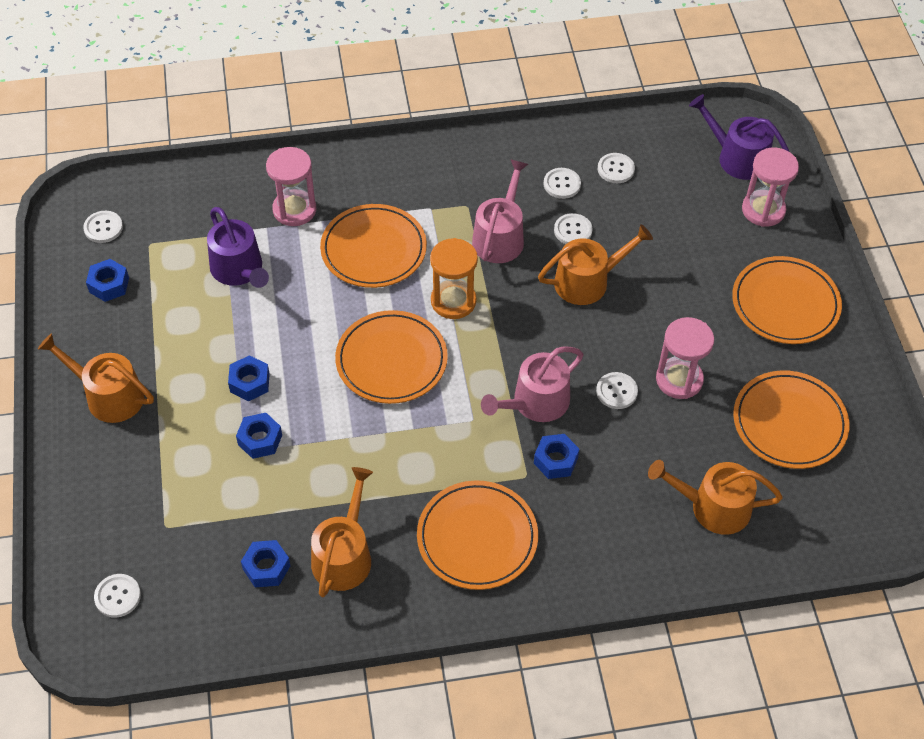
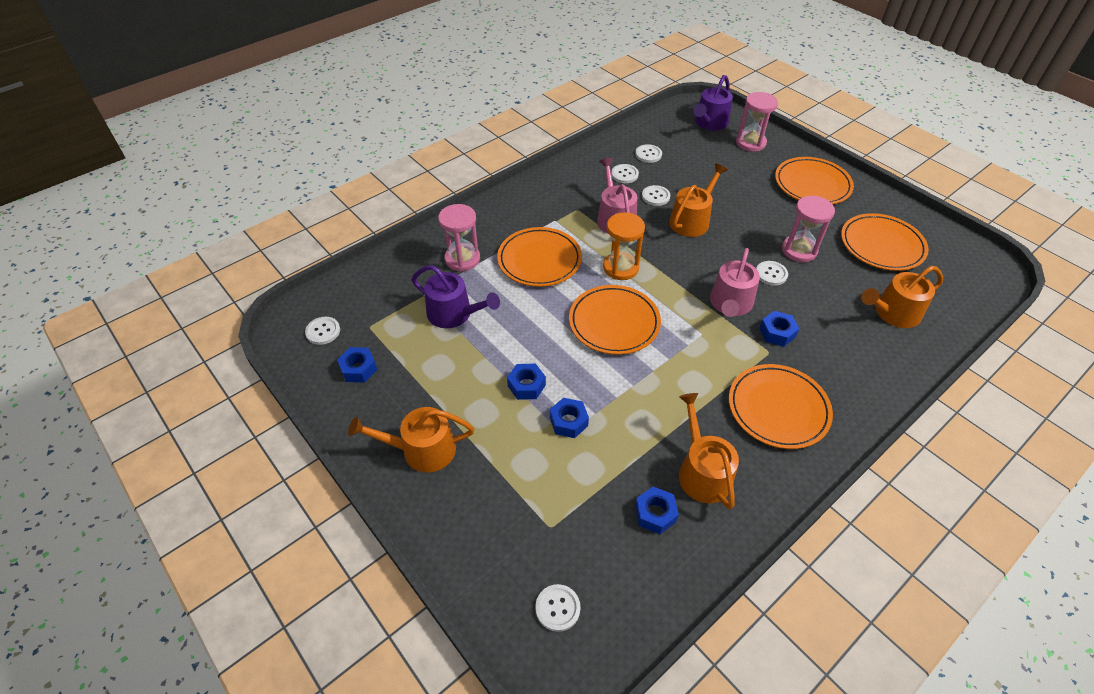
camera: 30 degrees left, 5 degrees down
purple watering can [689,94,789,180] -> purple watering can turned 60 degrees counterclockwise [693,75,733,130]

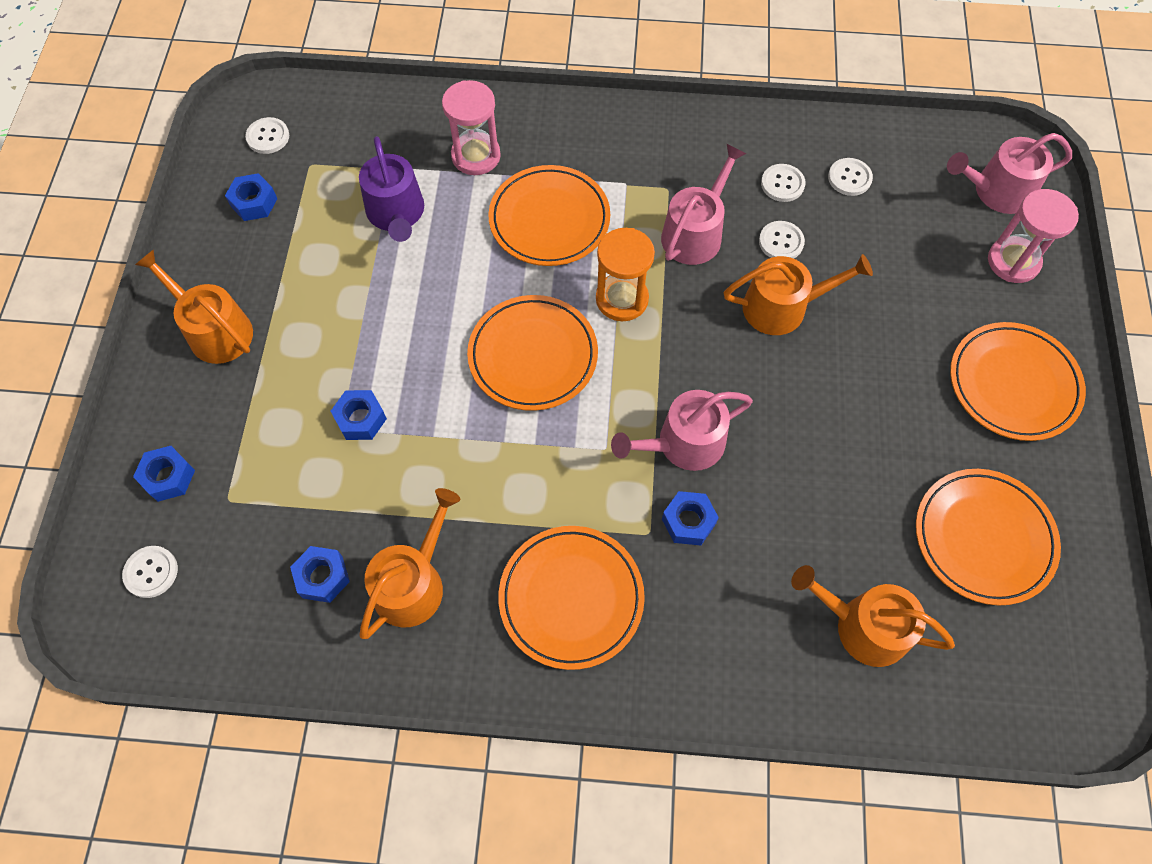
camera: 45 degrees right, 15 degrees up
blue nut [507,364,546,400] -> blue nut moved to [133,446,195,502]
purple watering can [693,75,733,130] -> pink watering can [947,133,1072,214]
white button [756,261,788,286] -> none
pink hourglass [782,196,835,262] -> none

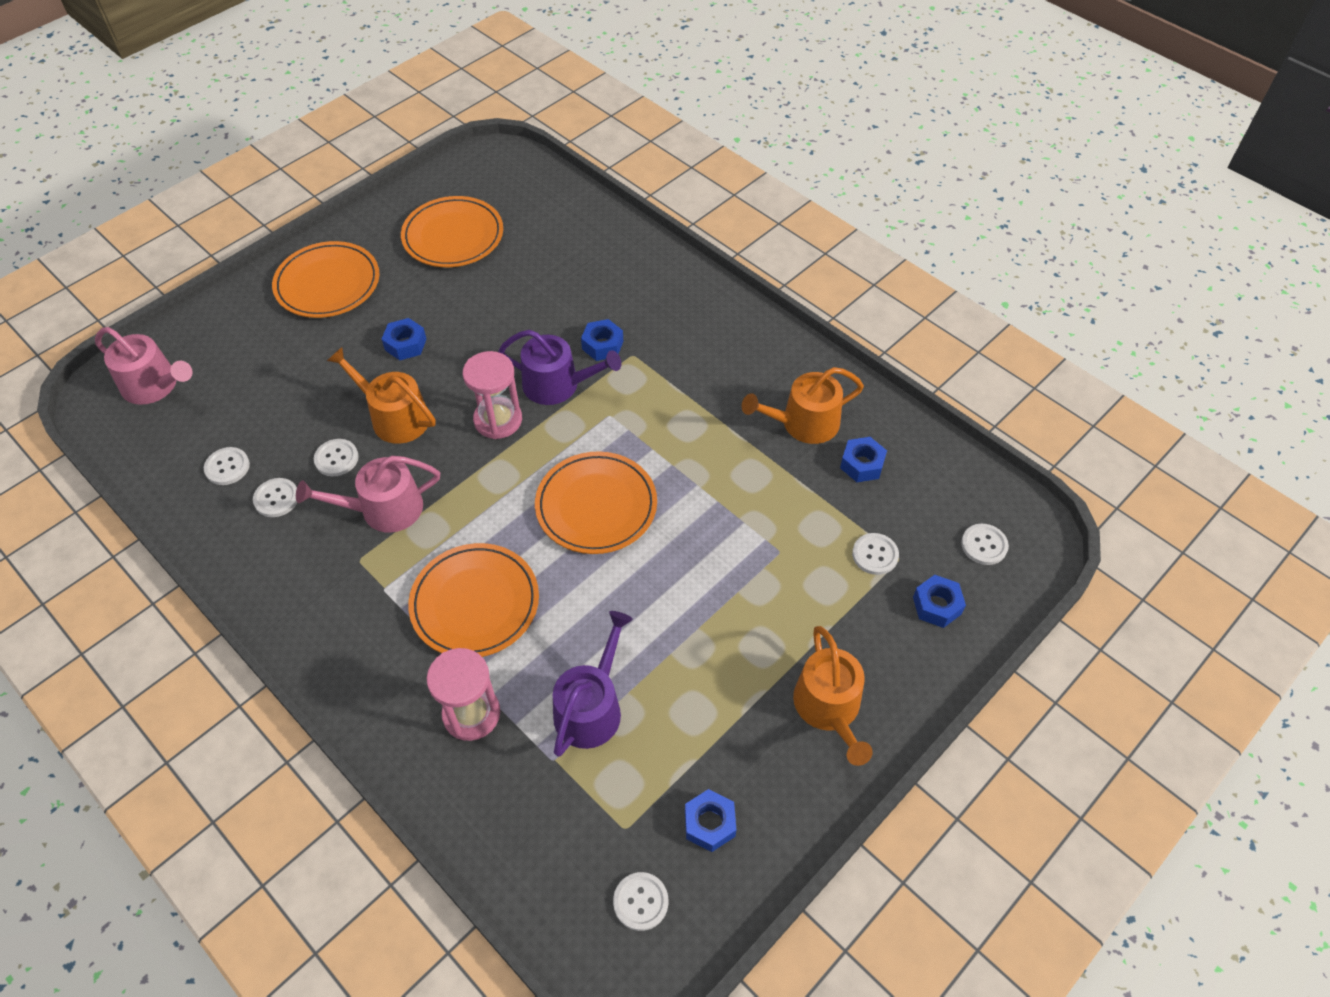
camera: 140 degrees left, 10 degrees down
blue nut [331,390,387,440] -> blue nut moved to [382,318,427,360]
orange plate [498,526,645,670] -> none
orange hourglass [596,228,655,321] -> none
pink watering can [611,390,753,471] -> purple watering can [498,330,621,405]
orange watering can [791,565,955,667] -> none
pink hourglass [988,189,1079,283] -> pink hourglass moved to [463,351,522,439]
none -> white button [852,533,899,575]

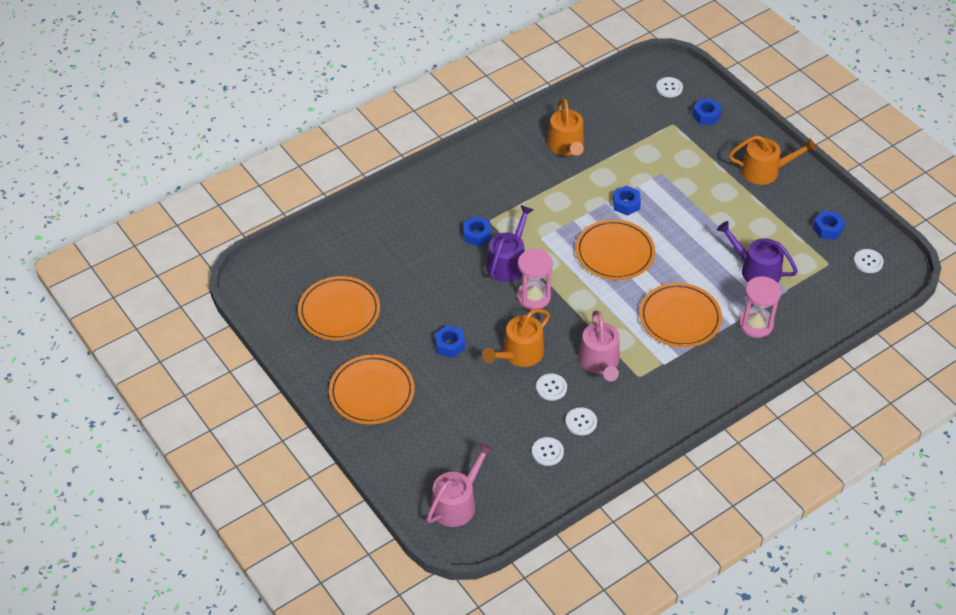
camera: 80 degrees left, 5 degrees down
blue nut [840,437,887,482] -> blue nut moved to [613,186,641,216]
white button [852,533,899,575] -> none

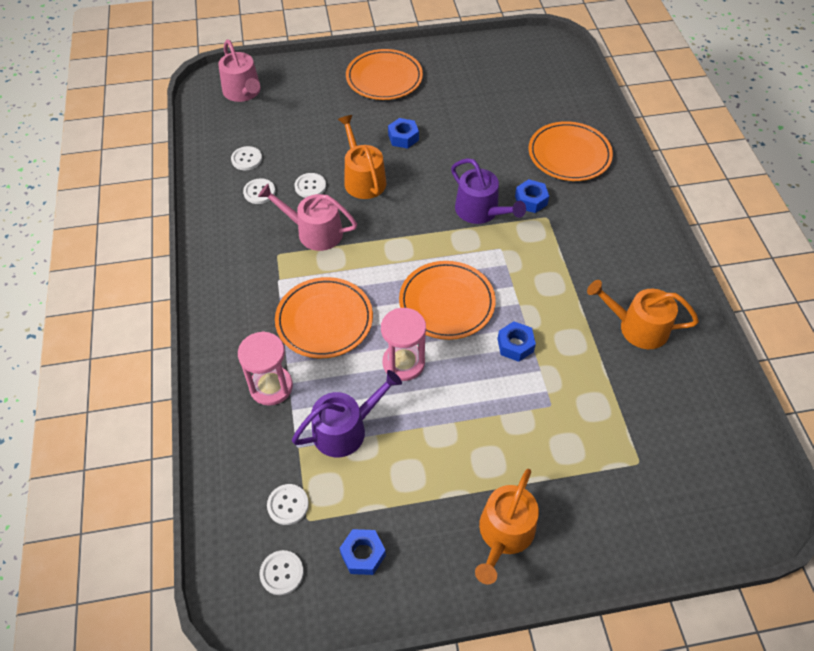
camera: 115 degrees right, 5 degrees up
orange plate [298,276,380,341] -> orange plate moved to [528,121,613,181]
pink hourglass [517,249,553,310] -> pink hourglass moved to [381,308,426,381]
white button [656,77,683,97] -> white button moved to [267,484,309,525]
blue nut [692,99,722,125] -> none

